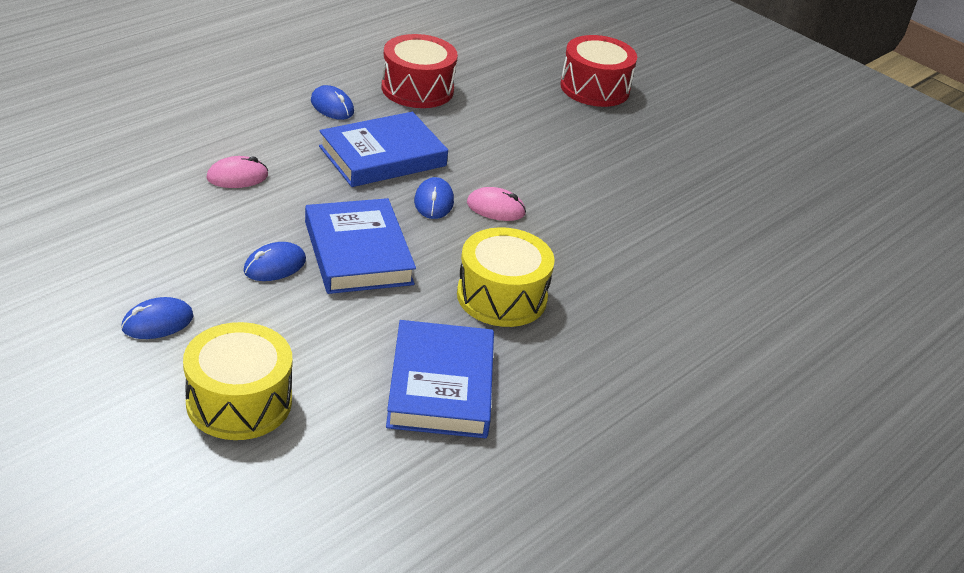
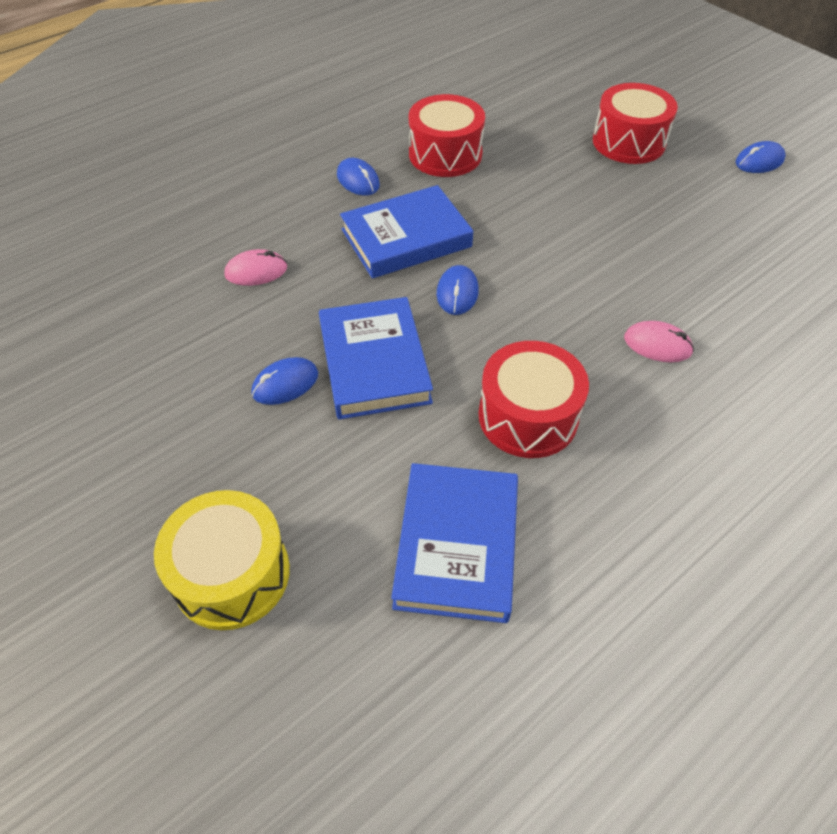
camera: 10 degrees right, 15 degrees up
blue mouse [121,297,194,339] -> blue mouse moved to [736,141,786,173]
yellow drum [457,227,555,327] -> red drum [479,341,589,458]
pink mouse [467,187,526,221] -> pink mouse moved to [624,321,694,362]

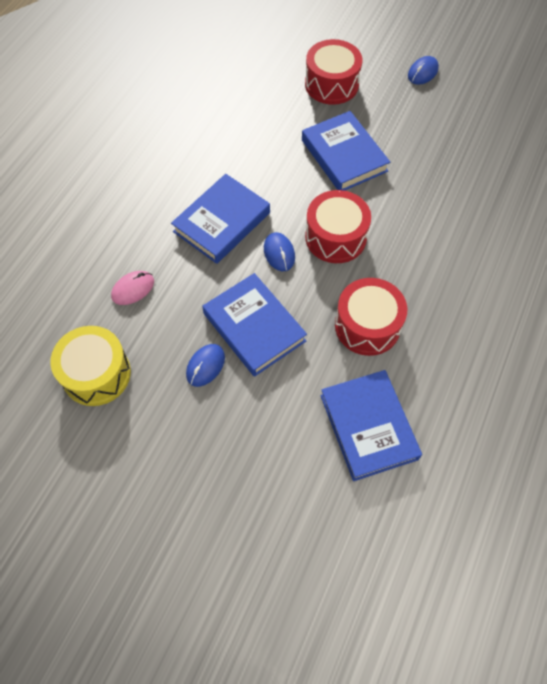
camera: 25 degrees left, 10 degrees up
yellow drum [154,490,290,630] -> yellow drum moved to [50,326,131,406]
blue mouse [337,158,380,196] -> none
red drum [409,94,485,177] -> red drum moved to [305,190,371,263]
pink mouse [624,321,694,362] -> none
none -> blue book [302,111,390,191]

